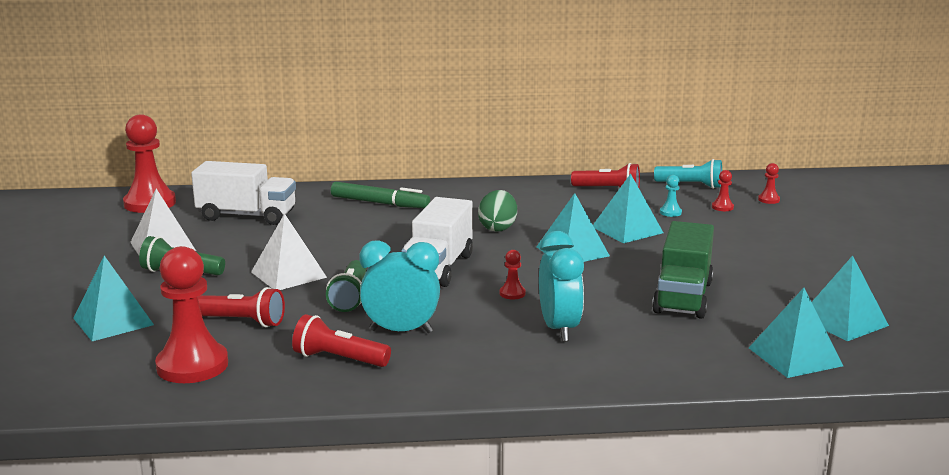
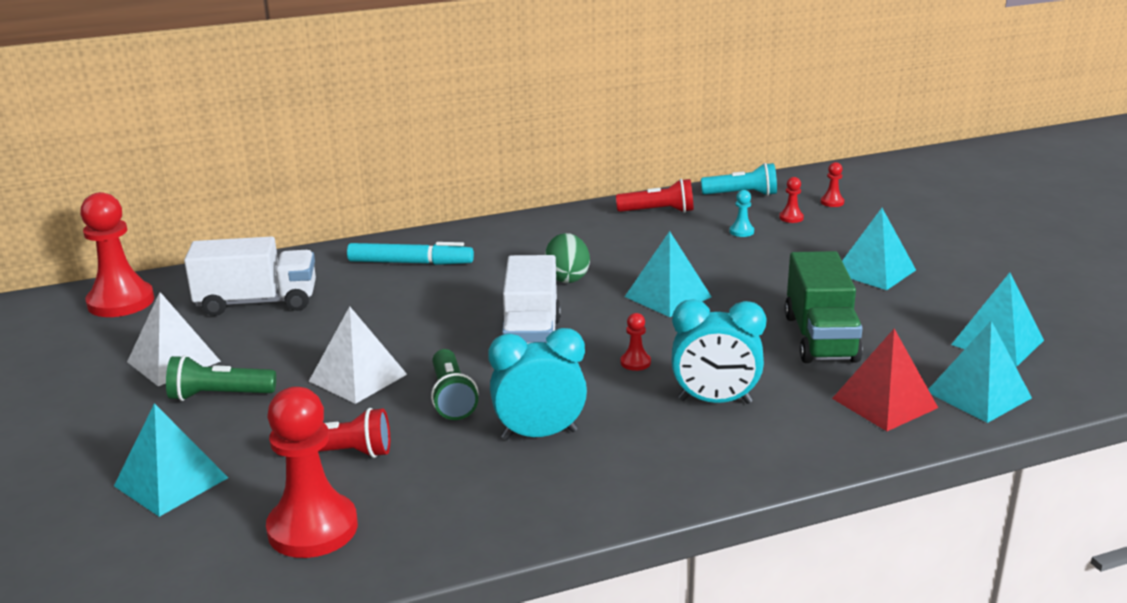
camera: 15 degrees left, 5 degrees up
red flashlight [292,314,391,367] -> none
green marker [331,182,430,208] -> turquoise marker [347,242,474,265]
turquoise clock [539,231,584,342] -> turquoise clock turned 120 degrees clockwise [671,299,766,404]
turquoise pyramid [593,174,663,243] -> turquoise pyramid moved to [842,208,916,290]
none -> red pyramid [832,329,938,431]

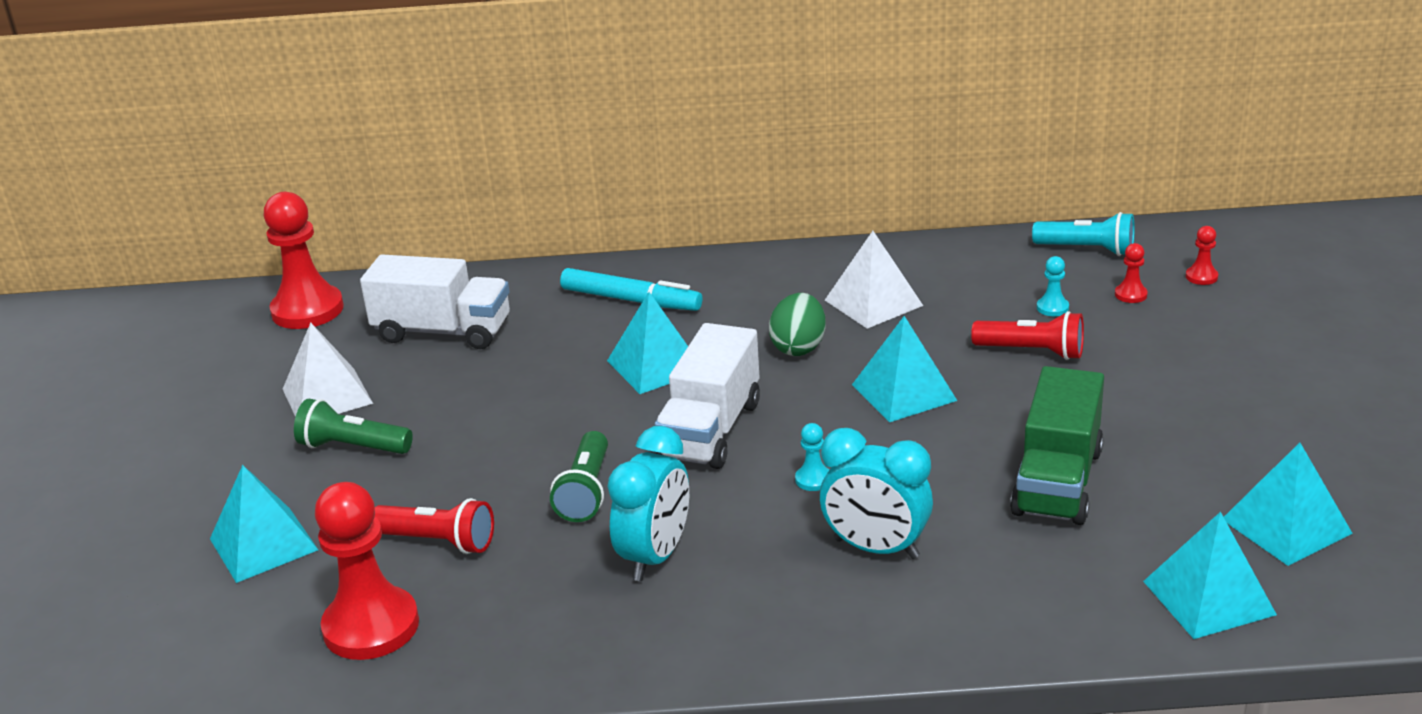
camera: 20 degrees right, 5 degrees up
white pyramid [309,306,407,404] -> white pyramid moved to [825,231,923,329]
turquoise clock [488,328,587,440] -> turquoise clock turned 105 degrees clockwise [608,426,689,581]
red flashlight [616,179,694,213] -> red flashlight moved to [971,311,1084,360]
red pawn [621,313,651,371] -> turquoise pawn [795,423,829,491]
red pyramid [832,329,938,431] -> none
turquoise pyramid [842,208,916,290] -> turquoise pyramid moved to [607,292,688,394]

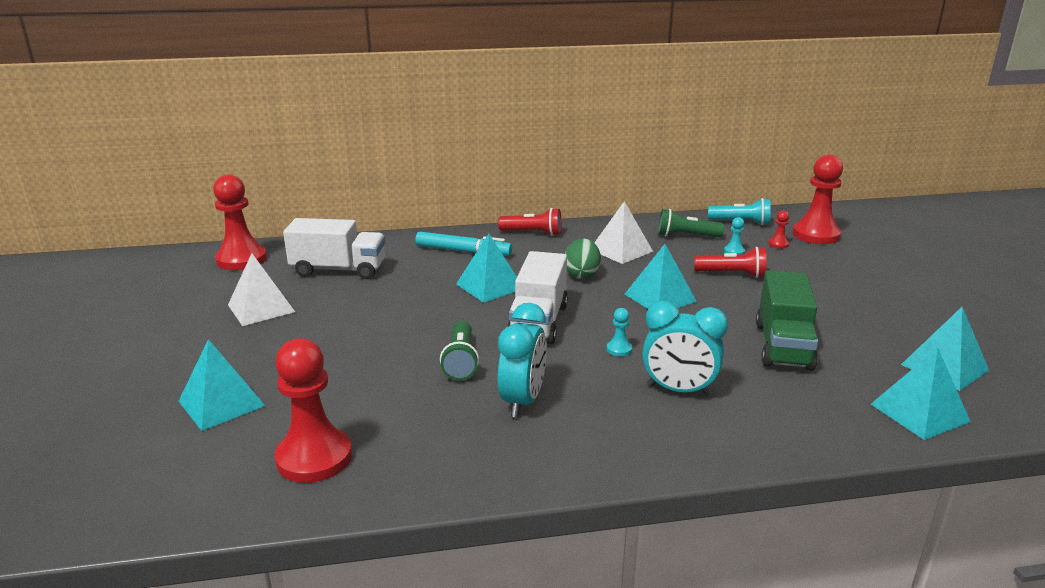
camera: 10 degrees left, 5 degrees down
green flashlight [294,399,413,454] -> green flashlight moved to [658,209,724,237]
red flashlight [375,498,494,554] -> red flashlight moved to [498,208,562,236]
red pawn [1186,226,1218,285] -> red pawn [792,155,843,244], size x2.36

